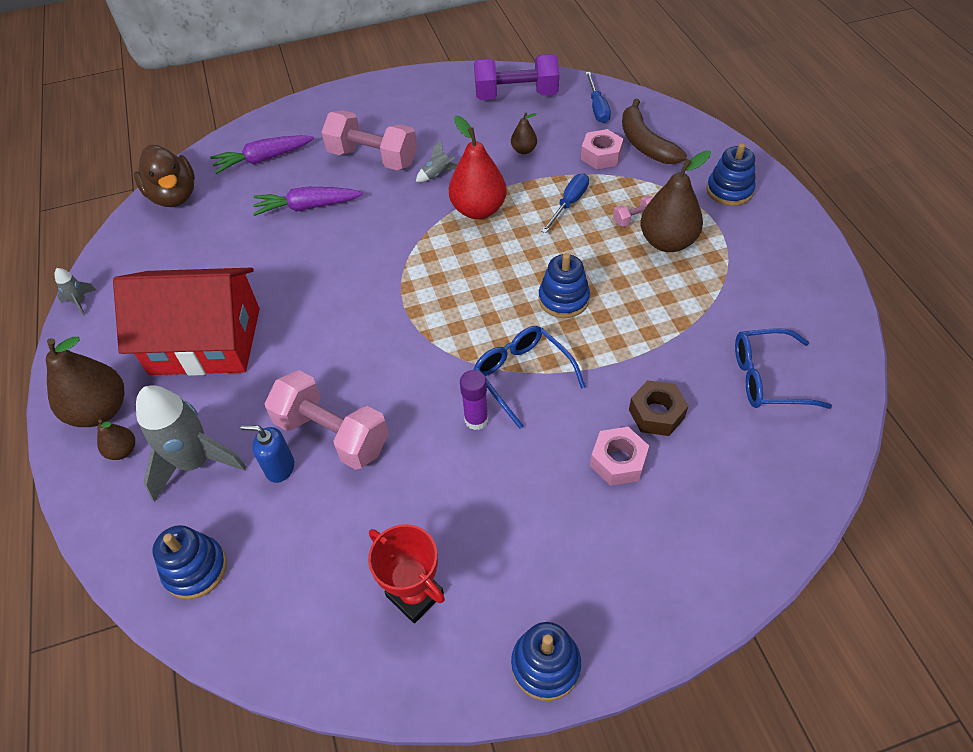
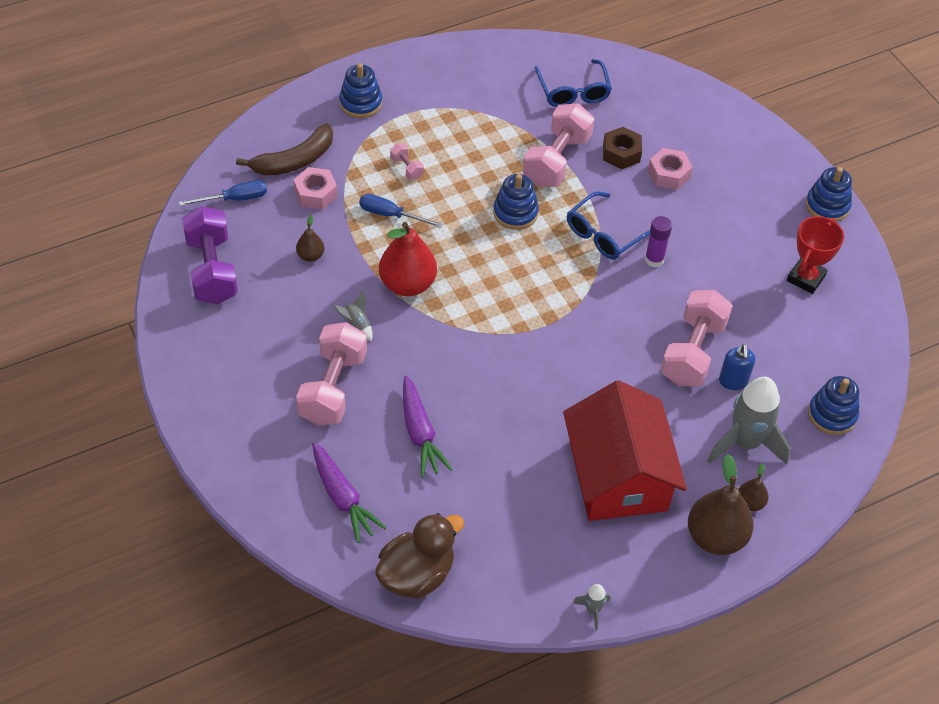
camera: 105 degrees left, 0 degrees up
brown pear [640,150,711,252] -> none
none -> pink dumbbell [523,103,594,187]

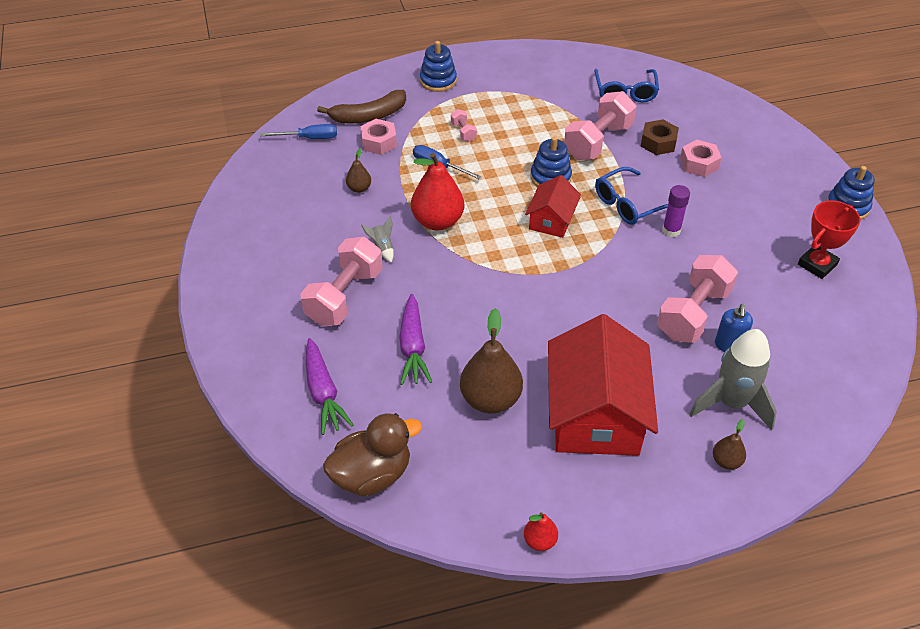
camera: 15 degrees right, 5 degrees down
purple dumbbell [182,206,238,304] -> none
grey rocket [572,584,610,631] -> red pear [524,512,558,551]
brown pear [688,454,754,555] -> brown pear moved to [460,308,523,414]
blue stacking toy [808,376,859,435] -> none
none -> red house [525,175,581,238]

